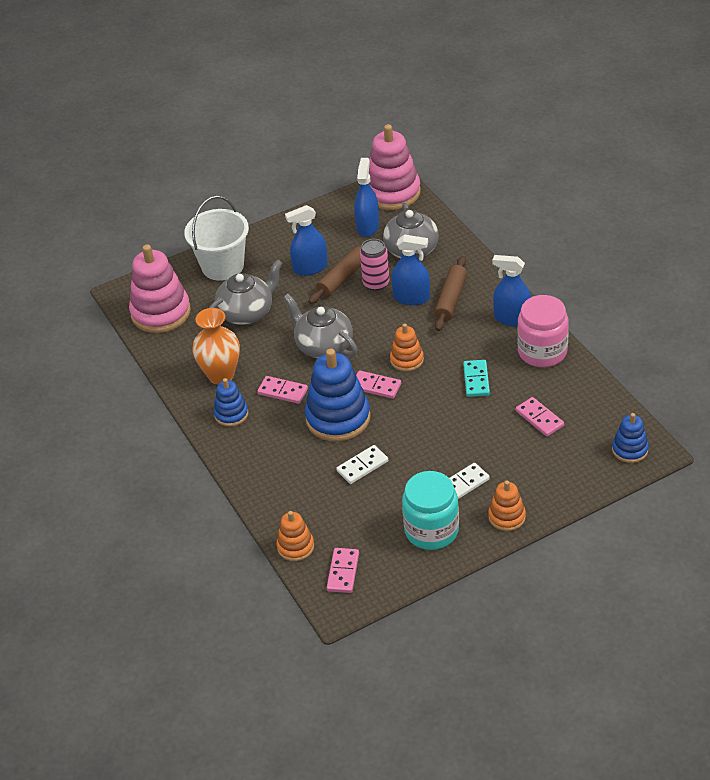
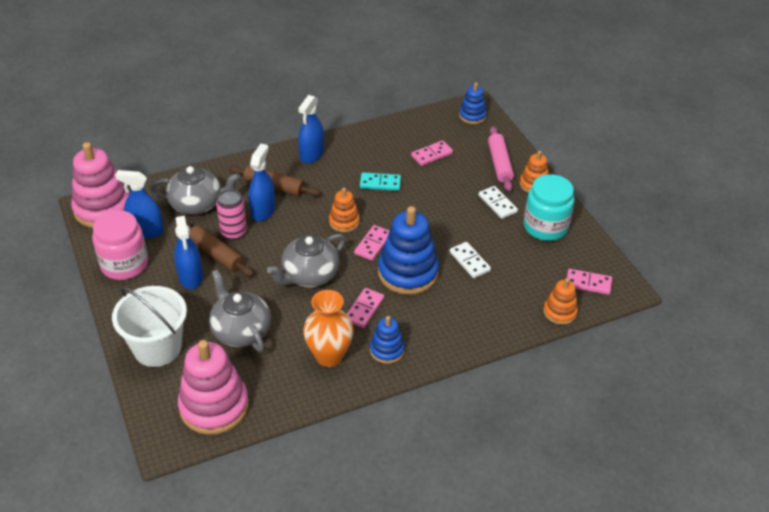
camera: 90 degrees left, 0 degrees up
pink jar [517,295,569,367] -> pink jar moved to [92,210,148,280]
none -> pink rolling pin [488,126,514,191]

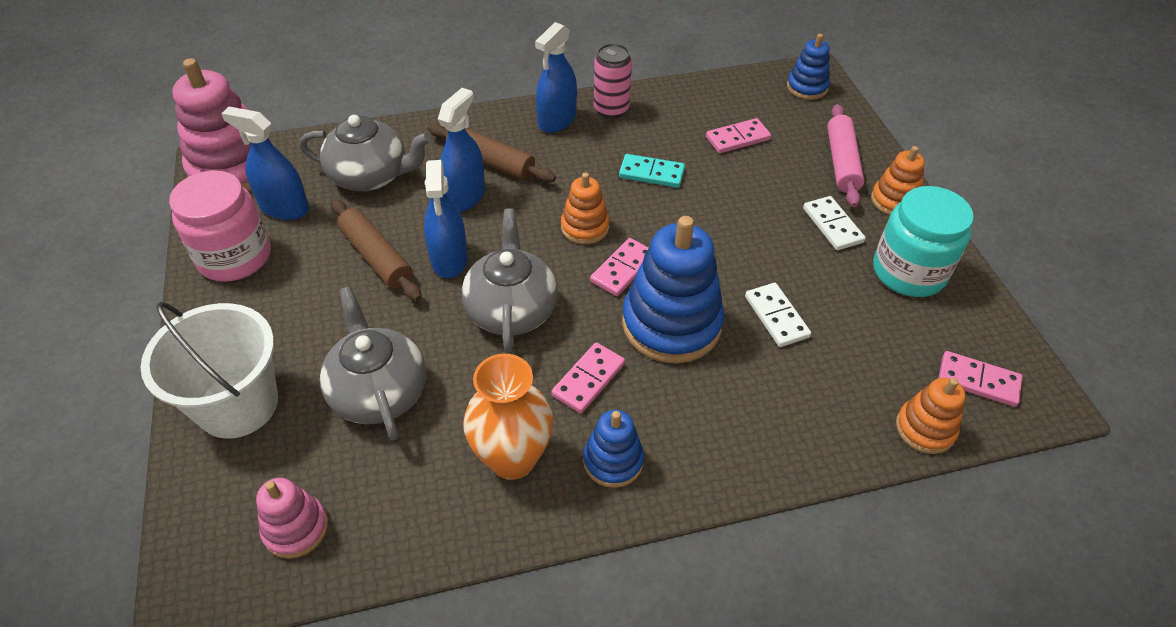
camera: 10 degrees right, 5 degrees up
blue spray bottle [174,216,203,289] -> blue spray bottle moved to [424,160,468,278]
pink stacking toy [178,340,249,435] -> pink stacking toy [256,478,328,559], size x0.53
pink can [216,189,247,240] -> pink can moved to [594,43,632,118]
grey teapot [267,234,346,287] -> grey teapot turned 120 degrees clockwise [462,208,558,352]

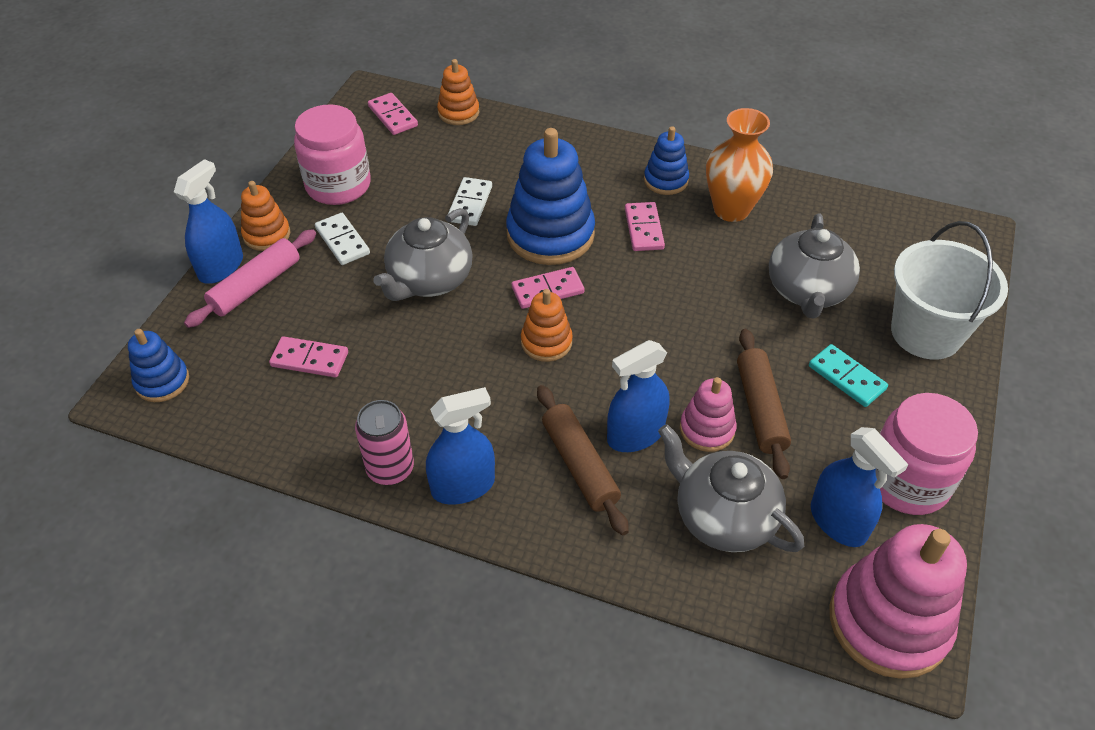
camera: 145 degrees left, 0 degrees up
pink stacking toy [256,478,328,559] -> pink stacking toy moved to [680,377,737,452]
blue spray bottle [424,160,468,278] -> blue spray bottle moved to [174,159,243,284]
grey teapot [462,208,558,352] -> grey teapot moved to [373,208,473,301]
pink domino [551,342,625,413] -> pink domino turned 75 degrees counterclockwise [625,202,665,251]
turquoise domino [619,154,685,188] -> turquoise domino moved to [809,344,888,407]
white domino [803,196,866,250] -> white domino turned 45 degrees counterclockwise [315,213,370,265]
turquoise jar [873,186,974,297] -> pink jar [294,105,371,205]

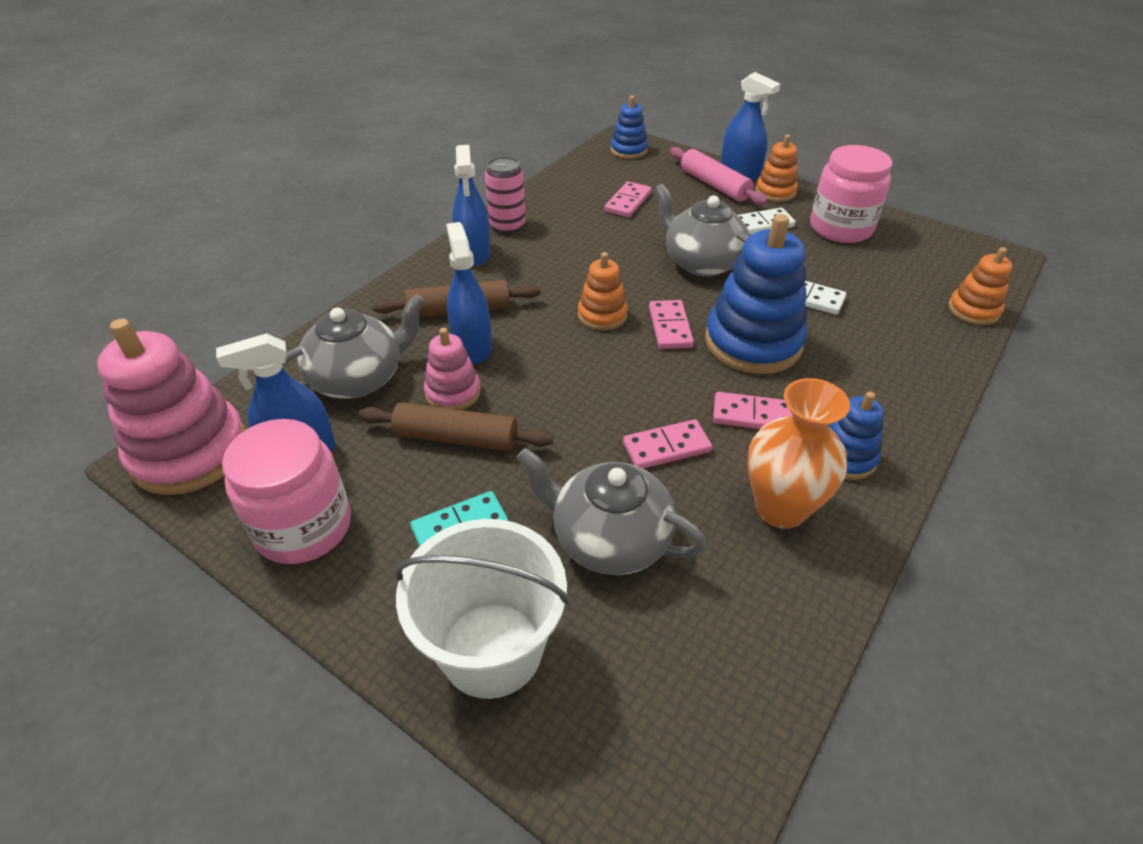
camera: 105 degrees right, 5 degrees down
pink domino [368,93,418,135] -> pink domino moved to [623,419,712,469]

